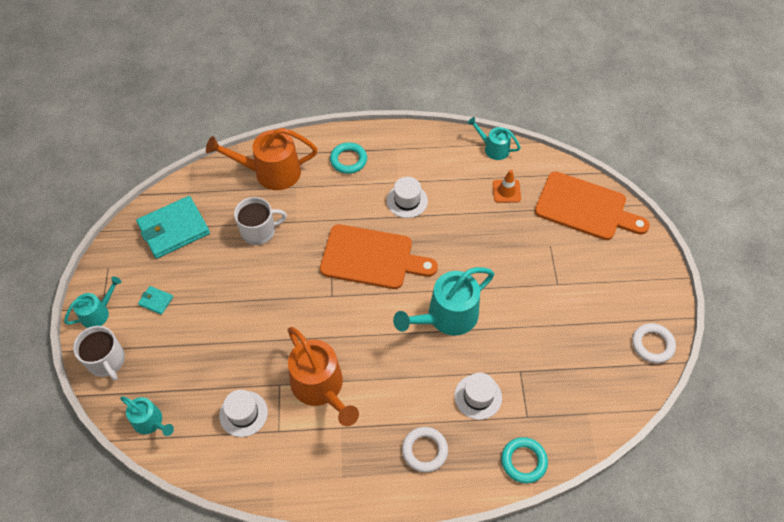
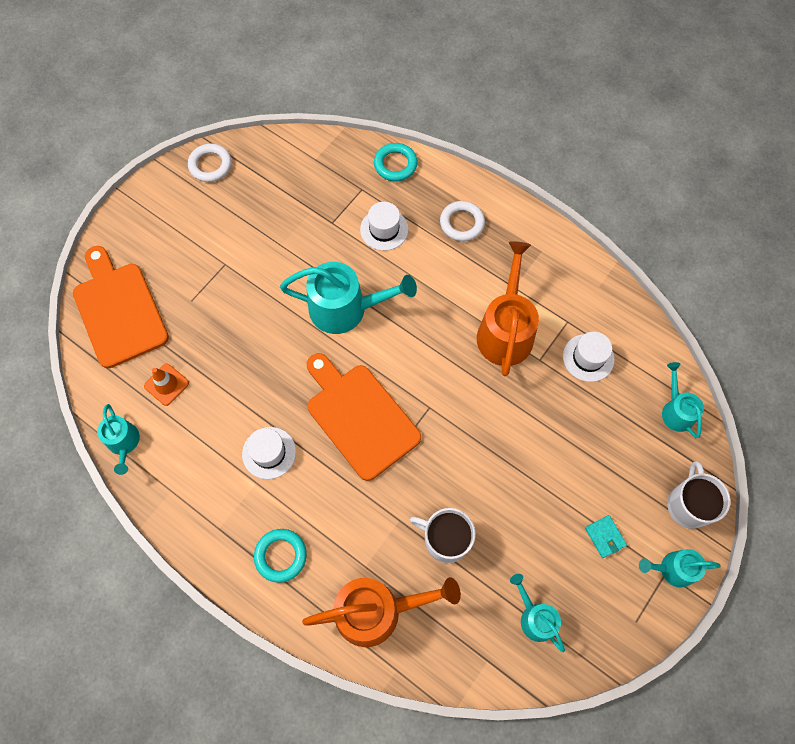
camera: 140 degrees left, 10 degrees up
turquoise wallet [136,196,210,259] -> turquoise watering can [510,574,565,652]
orange watering can [206,128,318,190] -> orange watering can turned 45 degrees counterclockwise [302,577,461,647]

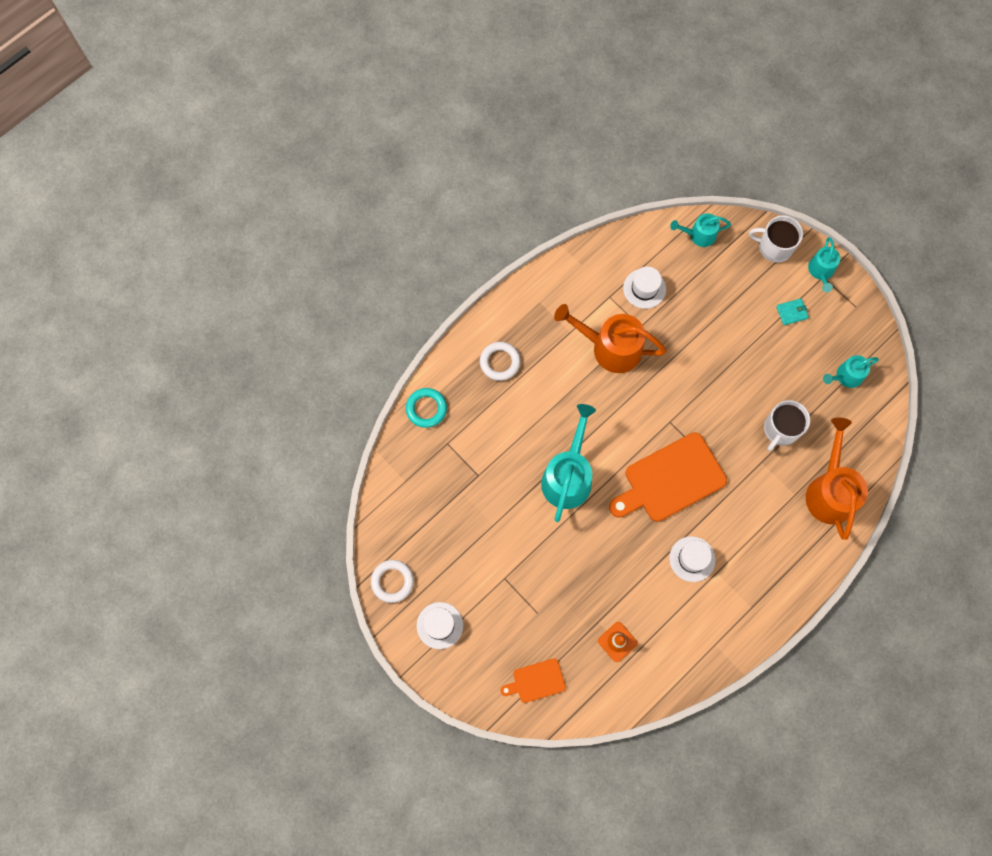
camera: 80 degrees left, 5 degrees up
orange cutting board [73,246,169,368] -> orange cutting board [500,658,566,703], size x0.51
turquoise watering can [97,404,140,475] -> none
turquoise ring [254,529,307,583] -> none
white hat [360,202,408,251] -> white hat moved to [417,602,463,649]

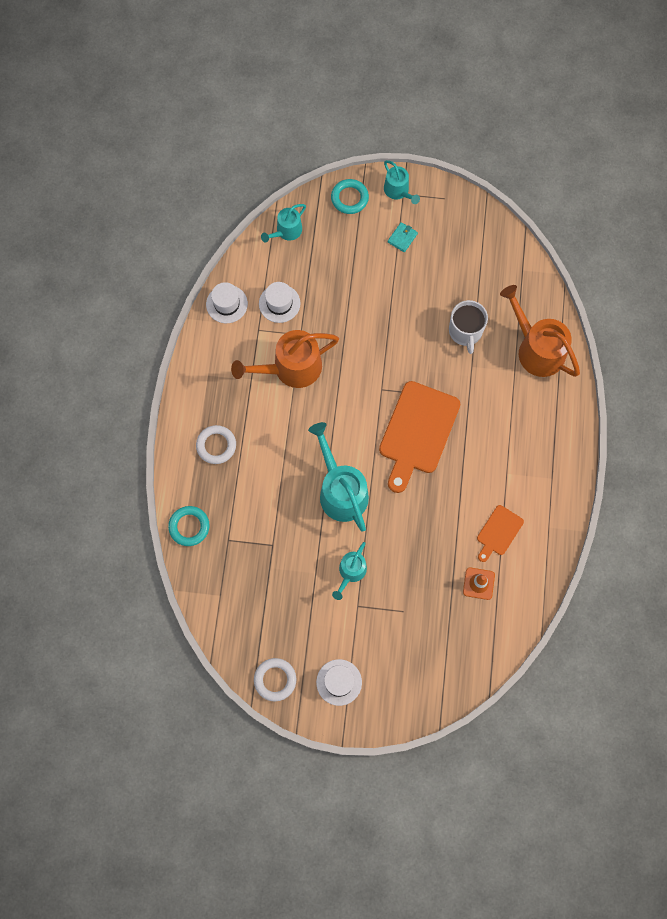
camera: 40 degrees left, 0 degrees up
orange cutting board [500,658,566,703] -> orange cutting board moved to [477,505,524,562]
white hat [669,536,715,582] -> white hat moved to [206,282,248,323]
white mug [749,215,803,263] -> turquoise ring [331,179,369,214]
turquoise watering can [823,355,879,388] -> turquoise watering can moved to [332,542,367,600]

